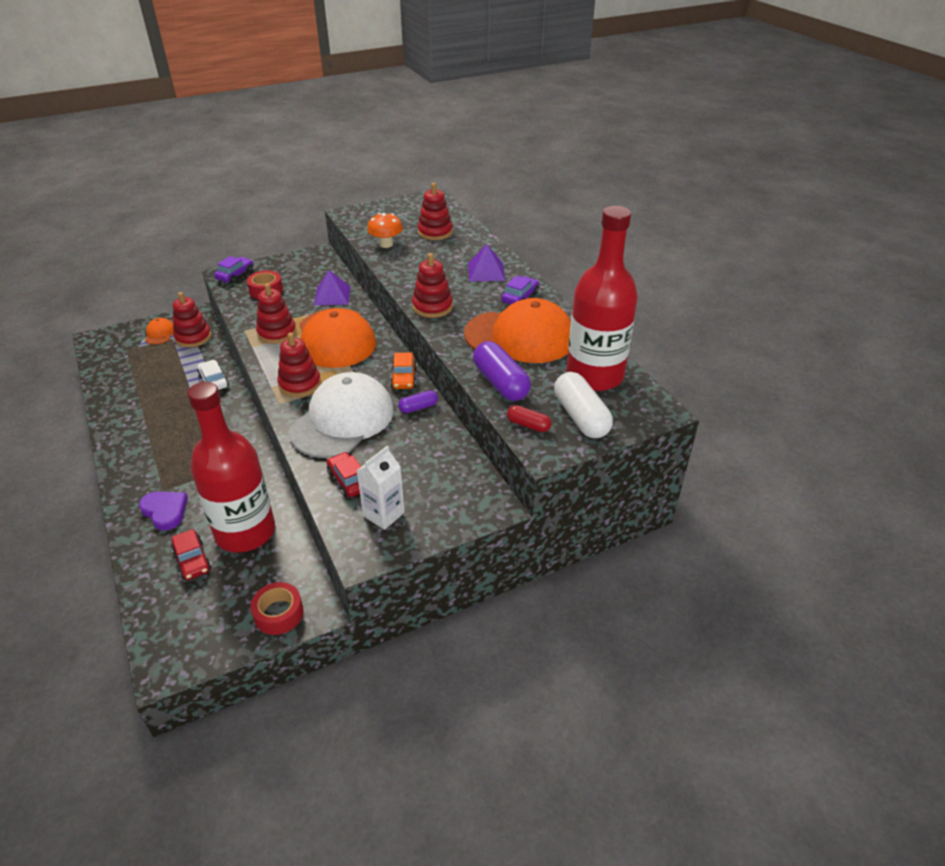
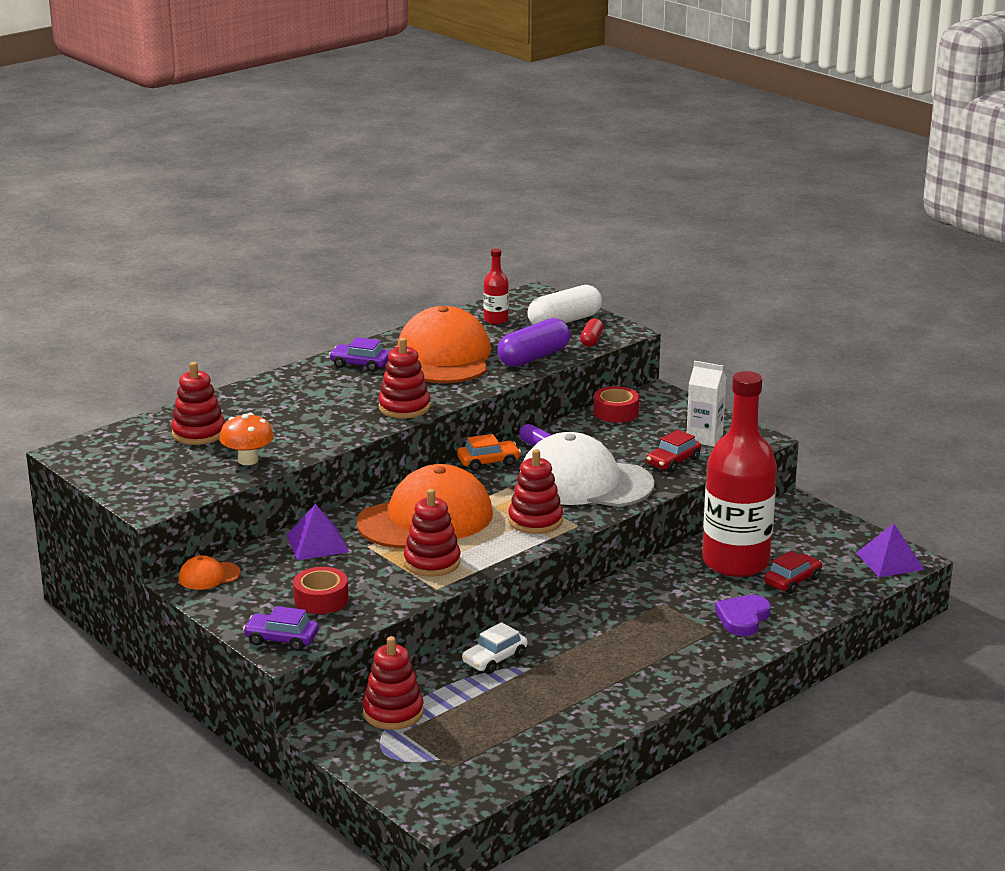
camera: 105 degrees left, 15 degrees down
orange cap [145,318,174,345] -> orange cap moved to [179,555,241,590]
red tape [250,582,303,635] -> red tape moved to [593,386,639,423]
purple pyramid [468,244,505,281] -> purple pyramid moved to [856,524,924,577]
red bottle [566,206,638,391] -> red bottle [483,248,509,324], size x0.42

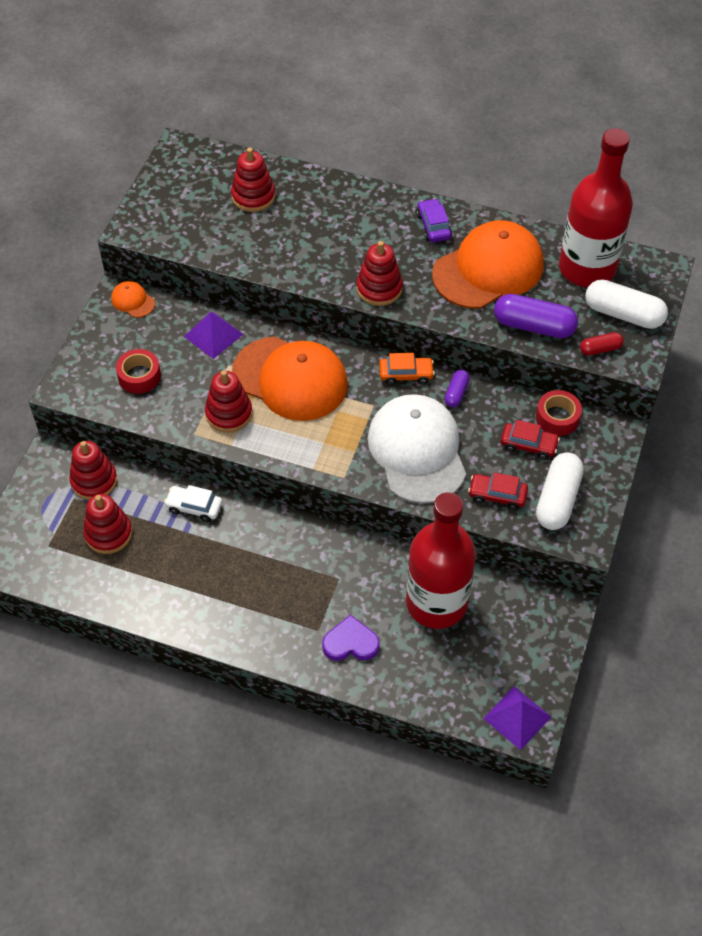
camera: 60 degrees right, 30 degrees up
orange mushroom [219,413,274,465] -> none
purple car [243,606,319,651] -> none
orange car [457,434,521,471] -> orange car turned 45 degrees counterclockwise [379,353,435,385]
red bottle [483,248,509,324] -> red bottle [559,128,633,287], size x2.40
red stacking toy [508,449,563,534] -> red stacking toy moved to [83,494,132,554]
white carton [687,361,726,447] -> white capsule [536,452,584,530]
red car [764,551,822,594] -> red car moved to [501,420,560,460]

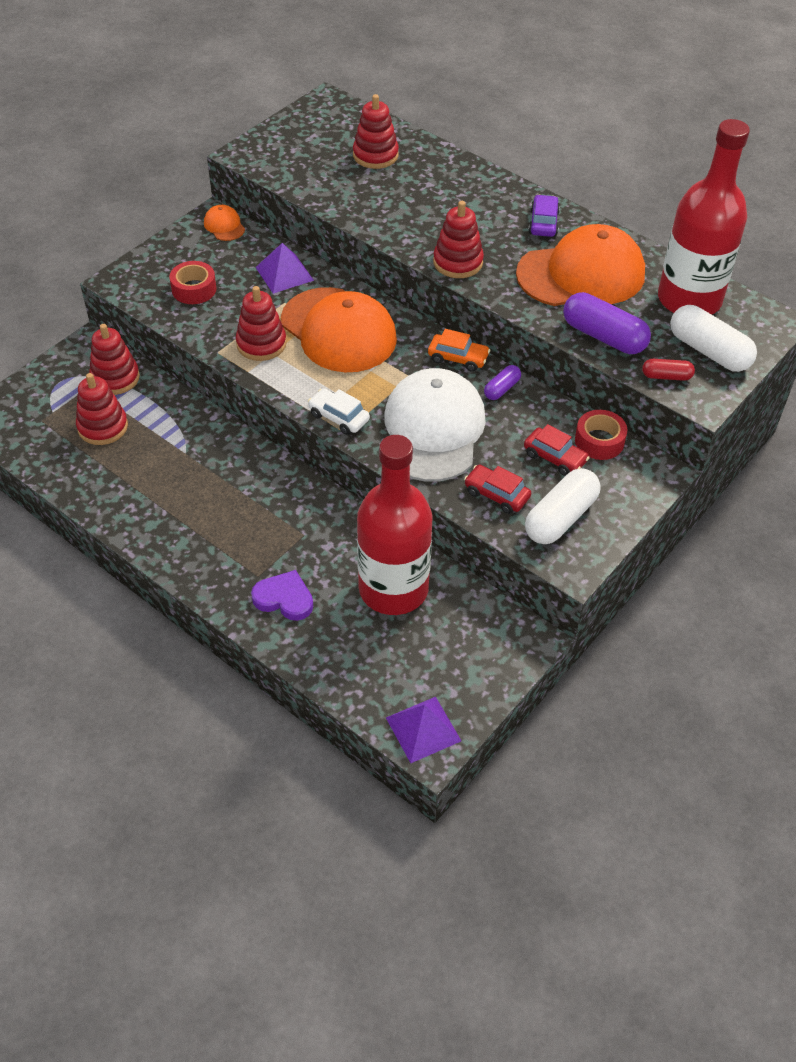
camera: 20 degrees right, 5 degrees down
white car [164,485,222,522] -> white car moved to [308,388,370,435]

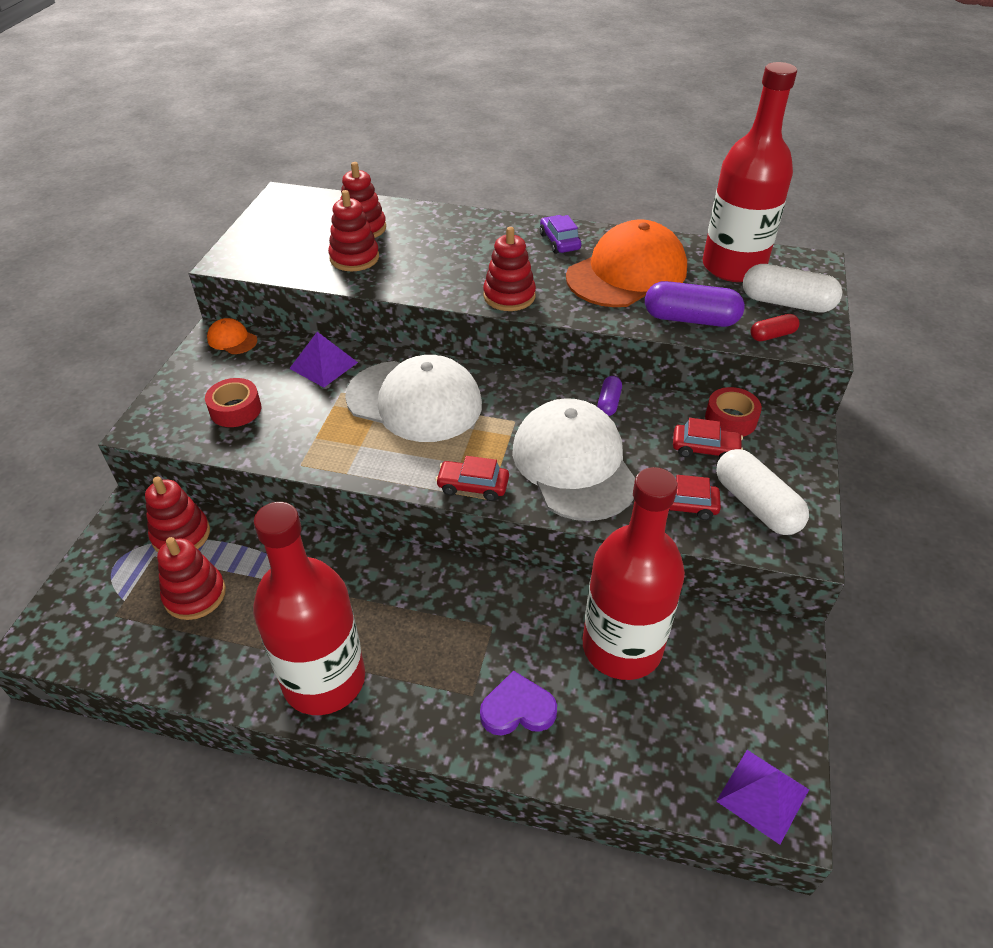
camera: 25 degrees left, 5 degrees down
red stacking toy [236,286,287,361] -> red stacking toy moved to [328,190,379,271]
orange cap [281,287,397,372] -> white cap [345,355,482,442]
white car [308,388,370,435] -> red car [435,456,509,501]
orange car [428,329,490,372] -> none
white capsule [525,468,601,544] -> white capsule turned 45 degrees counterclockwise [716,449,809,535]
none -> red bottle [253,502,365,715]

